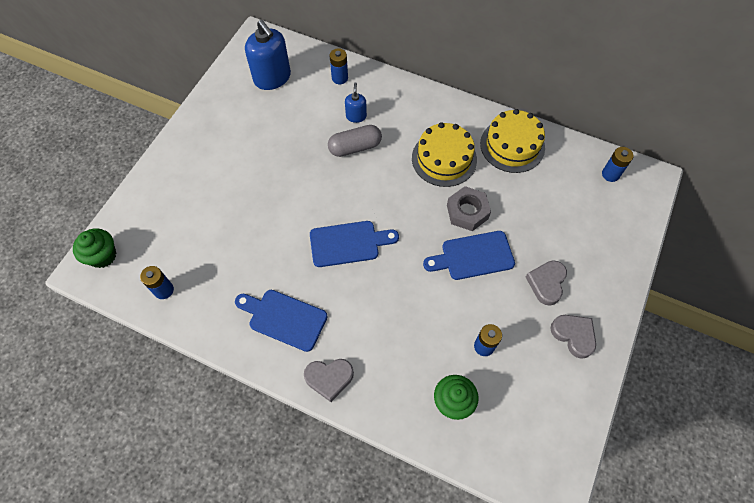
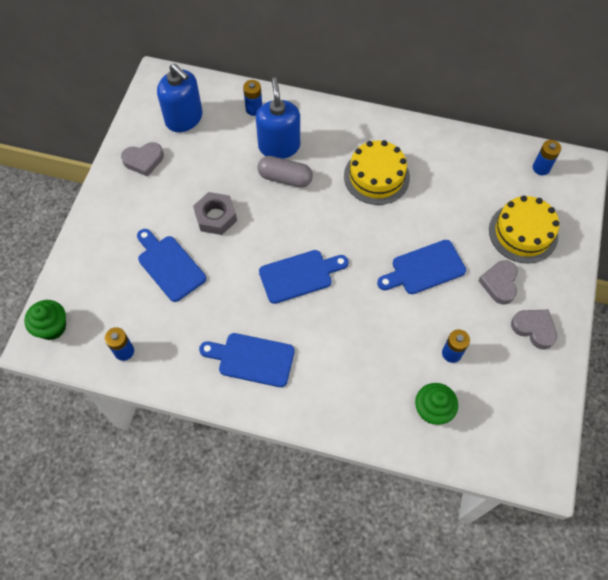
camera: 10 degrees left, 0 degrees up
grey heart [304,359,354,402] -> grey heart moved to [121,142,164,177]
grey capsule [328,125,382,157] -> grey capsule turned 45 degrees clockwise [258,156,313,188]
blue soap dispenser [345,82,367,123] -> blue soap dispenser [256,77,300,159], size x1.97
grey nut [447,186,491,231] -> grey nut moved to [193,192,237,235]
yellow cake [480,109,545,173] -> yellow cake moved to [489,196,559,264]
none -> blue cutting board [137,229,206,302]

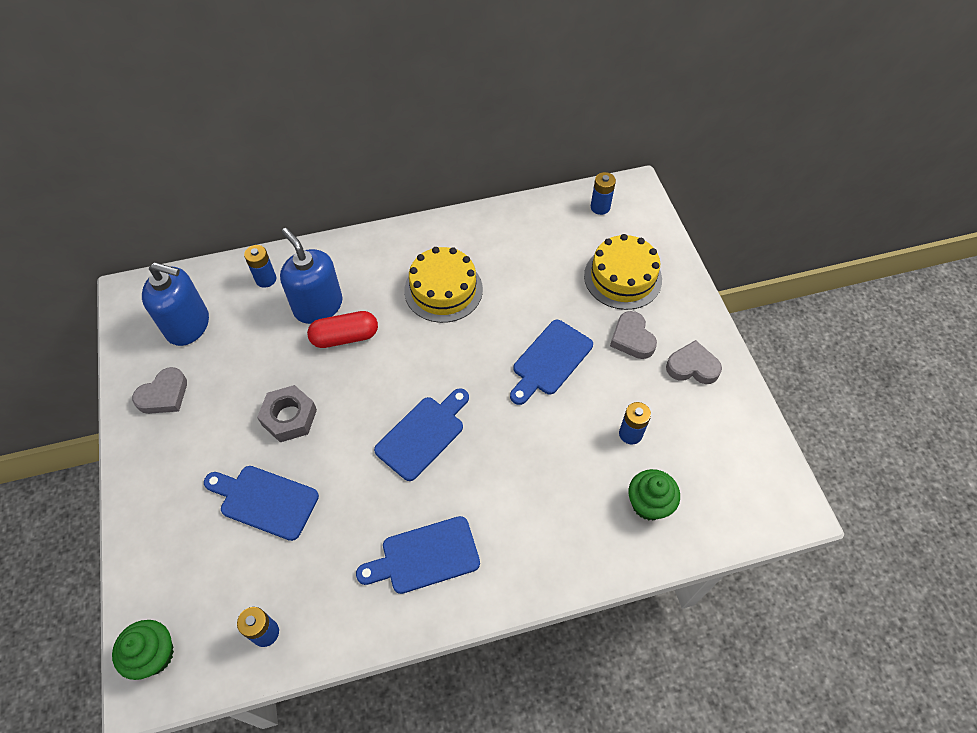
camera: 30 degrees left, 5 degrees down
grey capsule [258,156,313,188] -> red capsule [307,311,378,348]

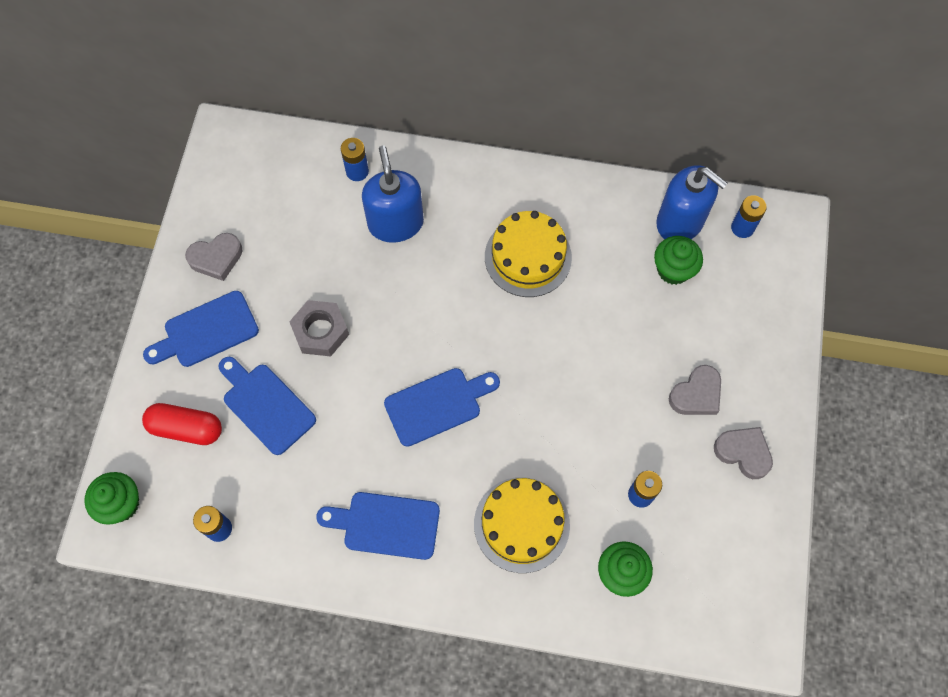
camera: 25 degrees right, 10 degrees up
blue soap dispenser [142,262,209,346] -> blue soap dispenser moved to [656,165,728,239]
red capsule [307,311,378,348] -> red capsule moved to [142,403,222,445]
blue cutting board [510,320,593,405] -> blue cutting board moved to [143,291,259,367]
yellow cake [584,234,662,310] -> yellow cake moved to [474,477,570,573]
grey heart [610,311,657,359] -> grey heart turned 135 degrees counterclockwise [669,365,721,415]
none -> green cupcake [654,236,703,285]

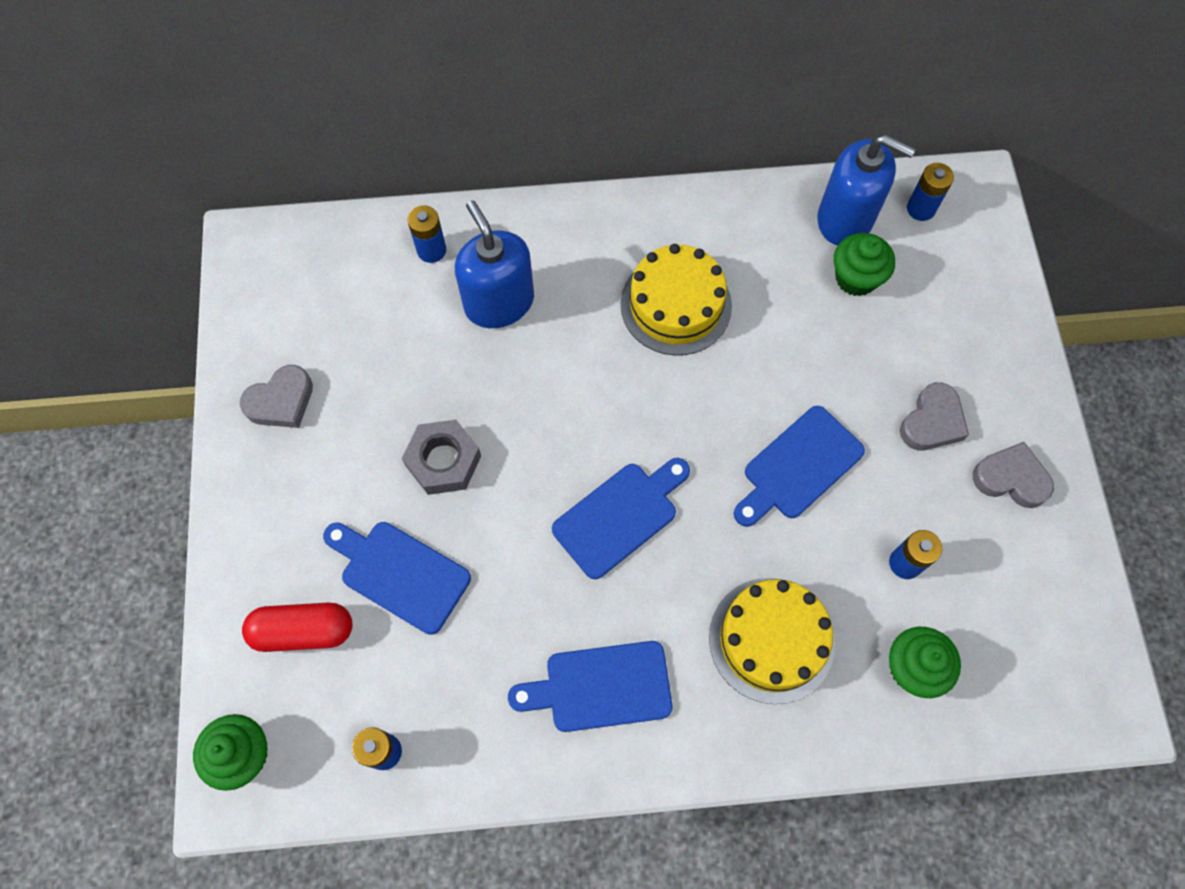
camera: 15 degrees left, 0 degrees up
blue cutting board [143,291,259,367] -> blue cutting board moved to [734,406,865,527]

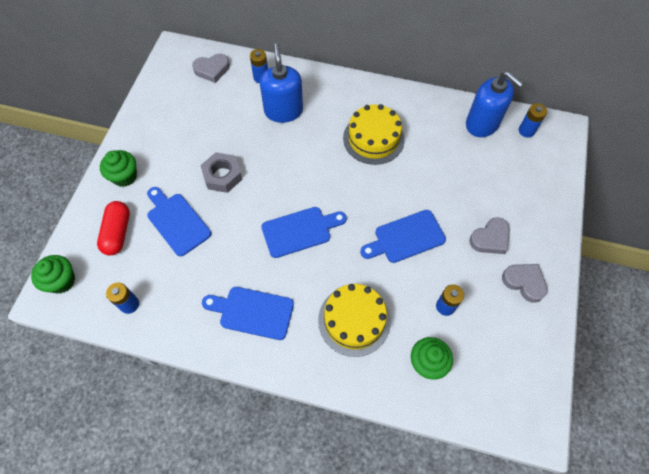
camera: 20 degrees right, 5 degrees down
grey heart [240,365,313,428] -> grey heart moved to [192,54,230,83]
red capsule [242,603,352,652] -> red capsule turned 75 degrees clockwise [97,201,130,256]
green cupcake [834,233,895,296] -> green cupcake moved to [100,150,137,187]

